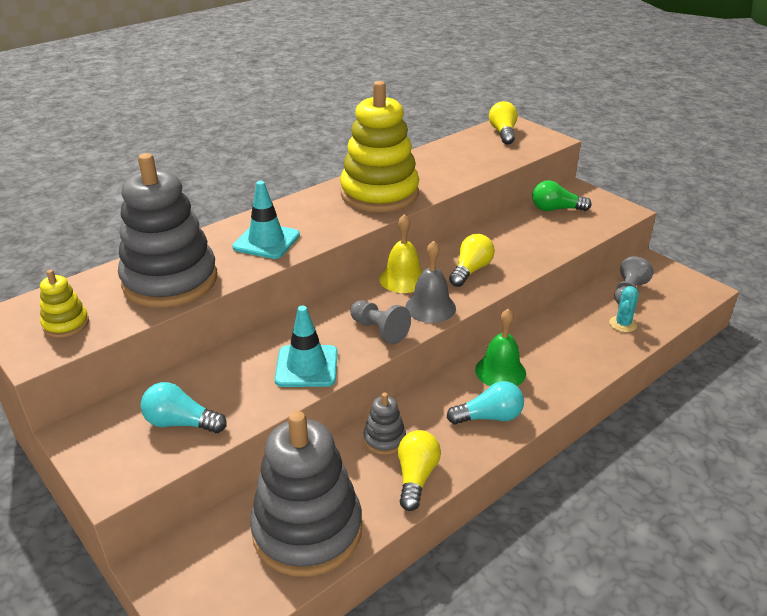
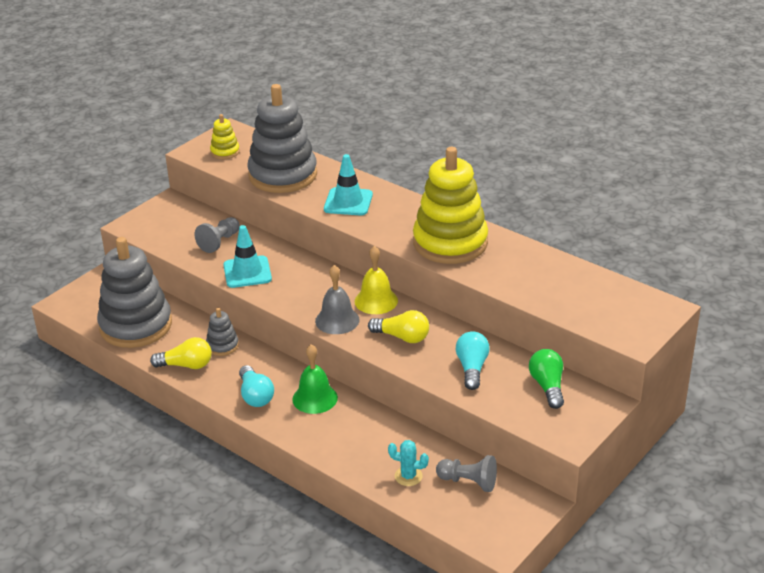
camera: 80 degrees right, 0 degrees up
turquoise light bulb [140,382,227,433] -> turquoise light bulb moved to [456,331,490,390]
grey pawn [350,300,411,344] -> grey pawn moved to [195,217,240,253]
yellow light bulb [489,101,518,145] -> none

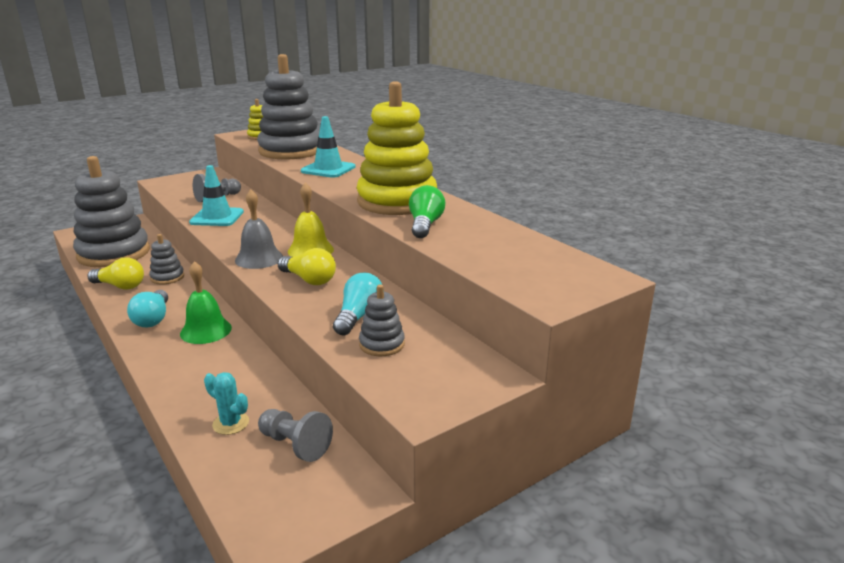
camera: 15 degrees right, 10 degrees down
green light bulb [529,349,564,409] -> green light bulb moved to [409,185,445,238]
none -> grey stacking toy [359,284,405,356]

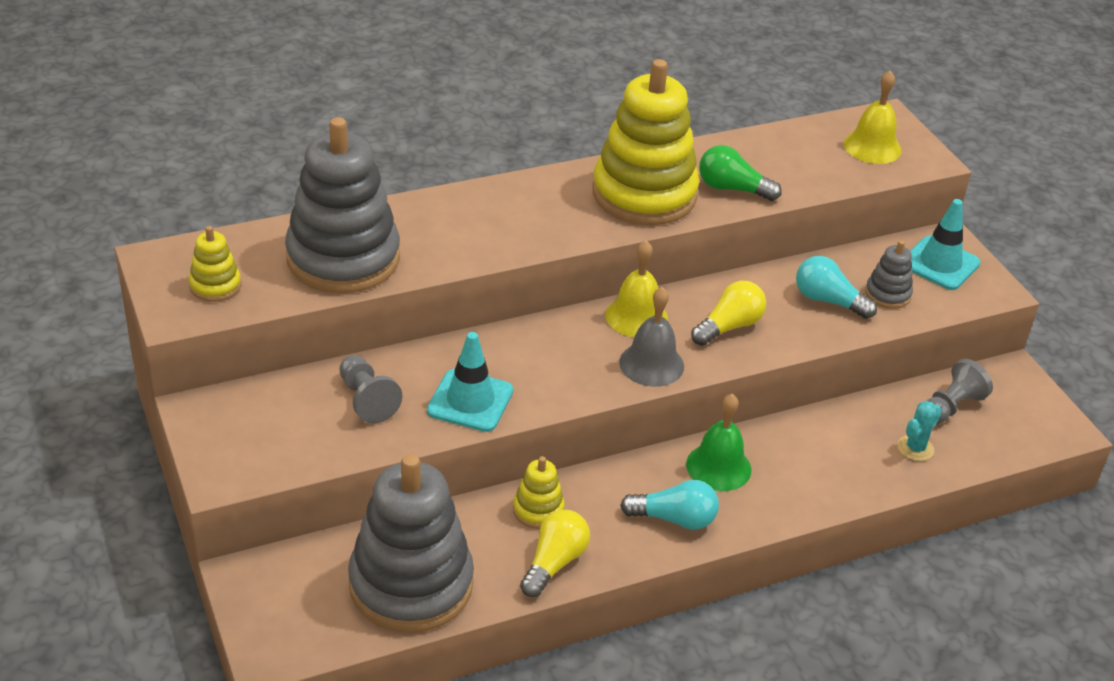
camera: 80 degrees left, 15 degrees up
grey stacking toy [149,234,184,284] -> yellow stacking toy [513,456,565,529]
turquoise traffic cone [301,116,356,178] -> turquoise traffic cone moved to [910,199,981,290]
none -> yellow bell [844,70,901,164]

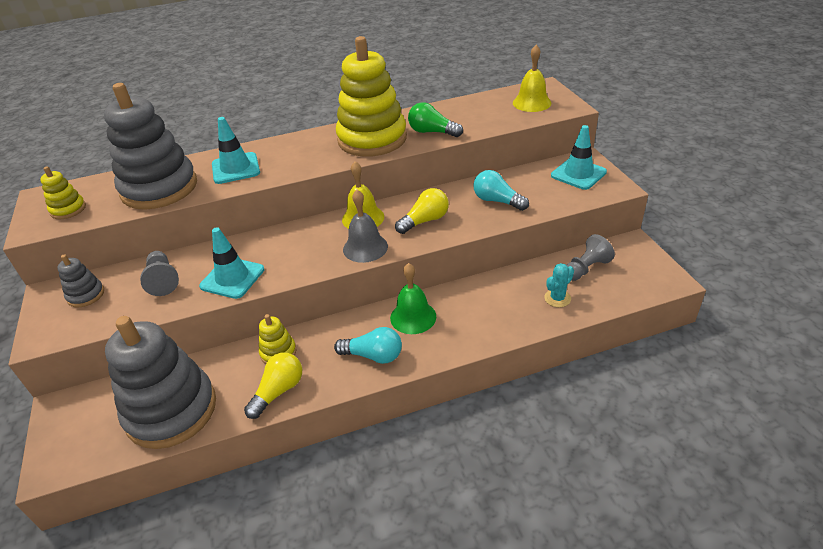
camera: 10 degrees right, 0 degrees up
grey stacking toy [865,240,913,309] -> grey stacking toy moved to [57,254,104,308]
none -> turquoise traffic cone [212,117,260,184]

